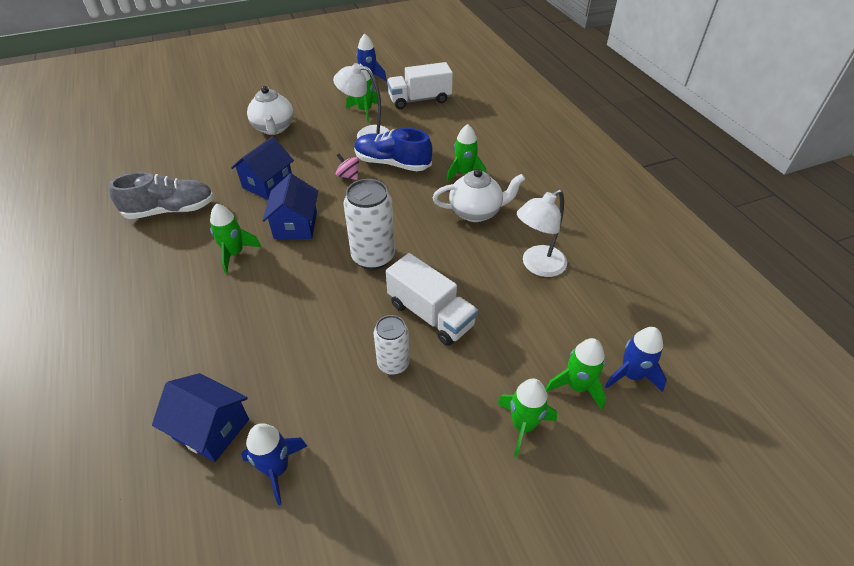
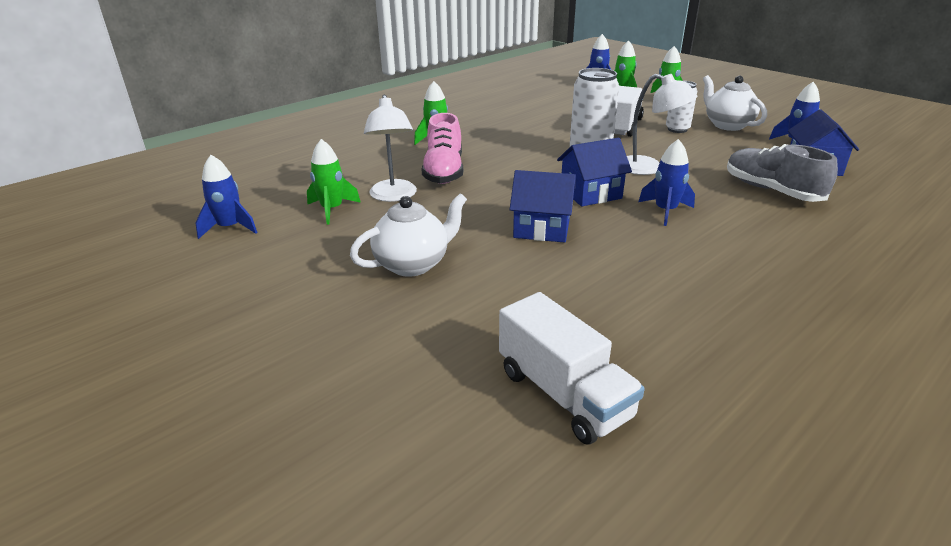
camera: 110 degrees left, 15 degrees down
grey shoe [109,172,214,219] -> grey shoe moved to [727,144,838,202]
green rocket [210,204,261,273] -> blue rocket [638,139,695,226]
pink spinning top [336,154,359,180] -> none
blue shoe [354,128,432,171] -> pink shoe [421,113,463,184]
white truck [387,62,453,109] -> white truck moved to [499,292,645,445]
white teapot [433,168,525,222] -> white teapot moved to [703,75,767,131]
white lamp [517,189,567,277] -> white lamp moved to [627,74,697,175]

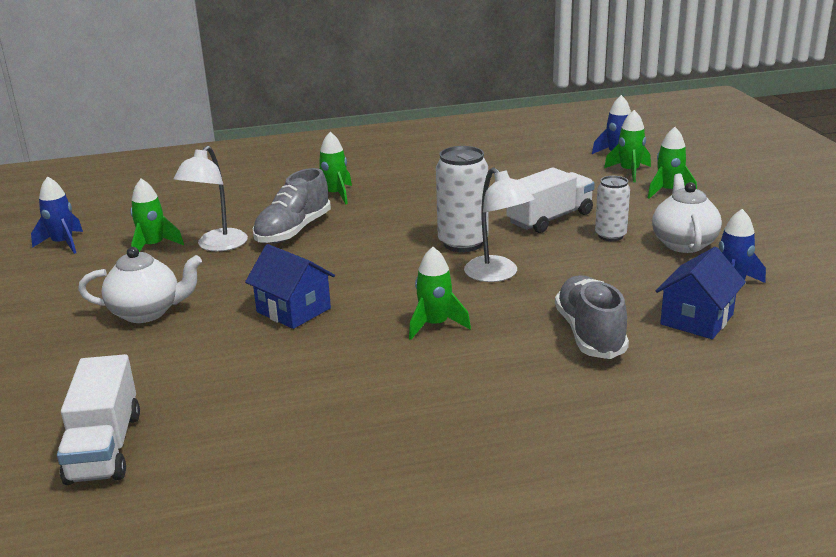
camera: 30 degrees right, 5 degrees down
pink shoe [421,113,463,184] -> grey shoe [253,168,331,244]
blue house [557,138,632,206] -> none
blue rocket [638,139,695,226] -> green rocket [409,247,471,340]

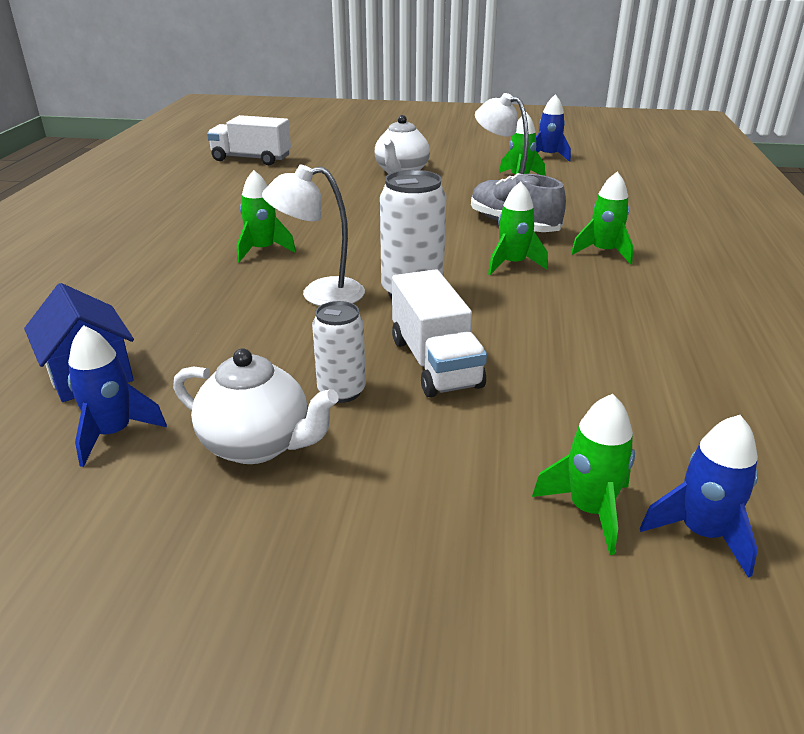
camera: 110 degrees right, 5 degrees up
blue house [245,244,335,329] -> none
grey shoe [555,275,629,359] -> none
green rocket [648,127,697,199] -> green rocket moved to [488,181,548,275]

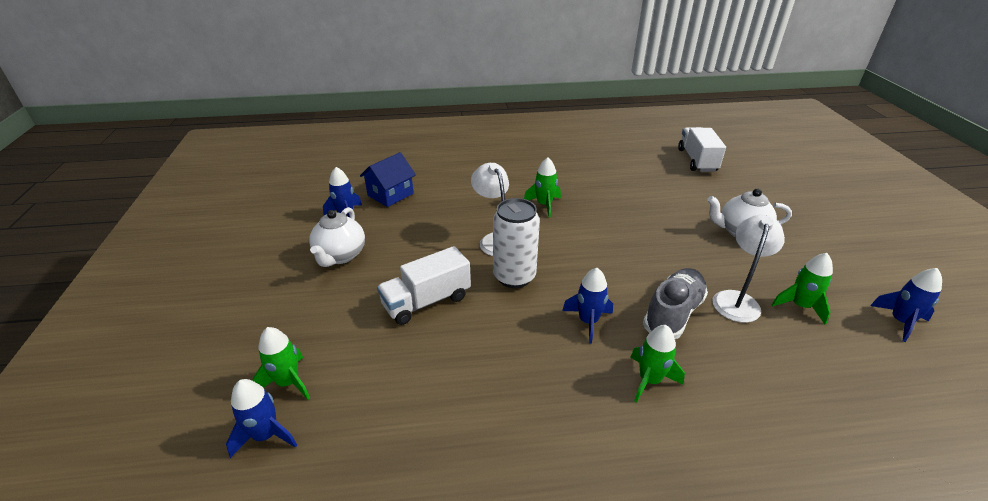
camera: 75 degrees right, 5 degrees up
white can [312,301,366,403] -> none
green rocket [488,181,548,275] -> blue rocket [562,268,613,344]

